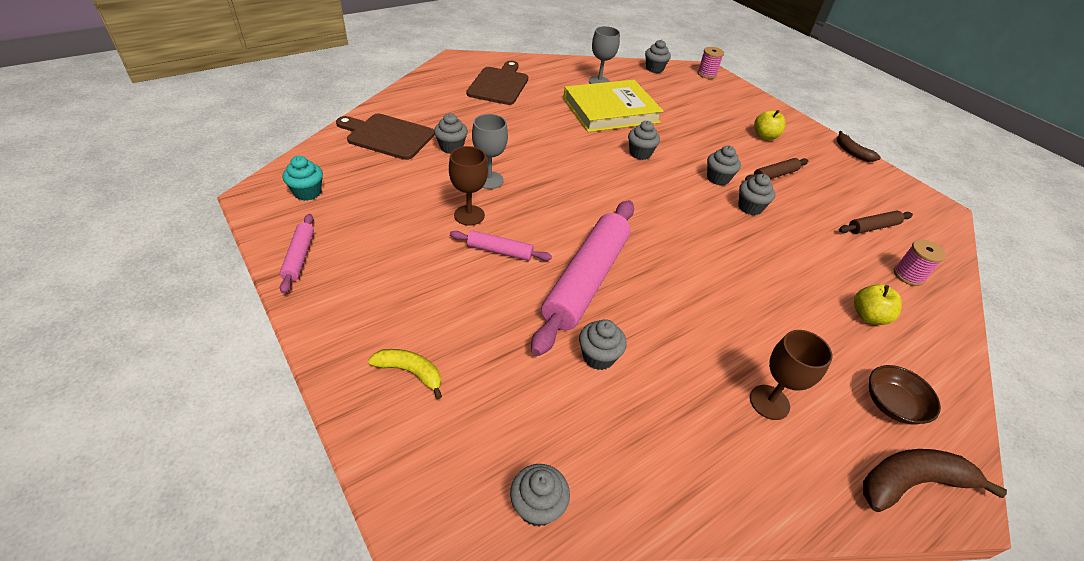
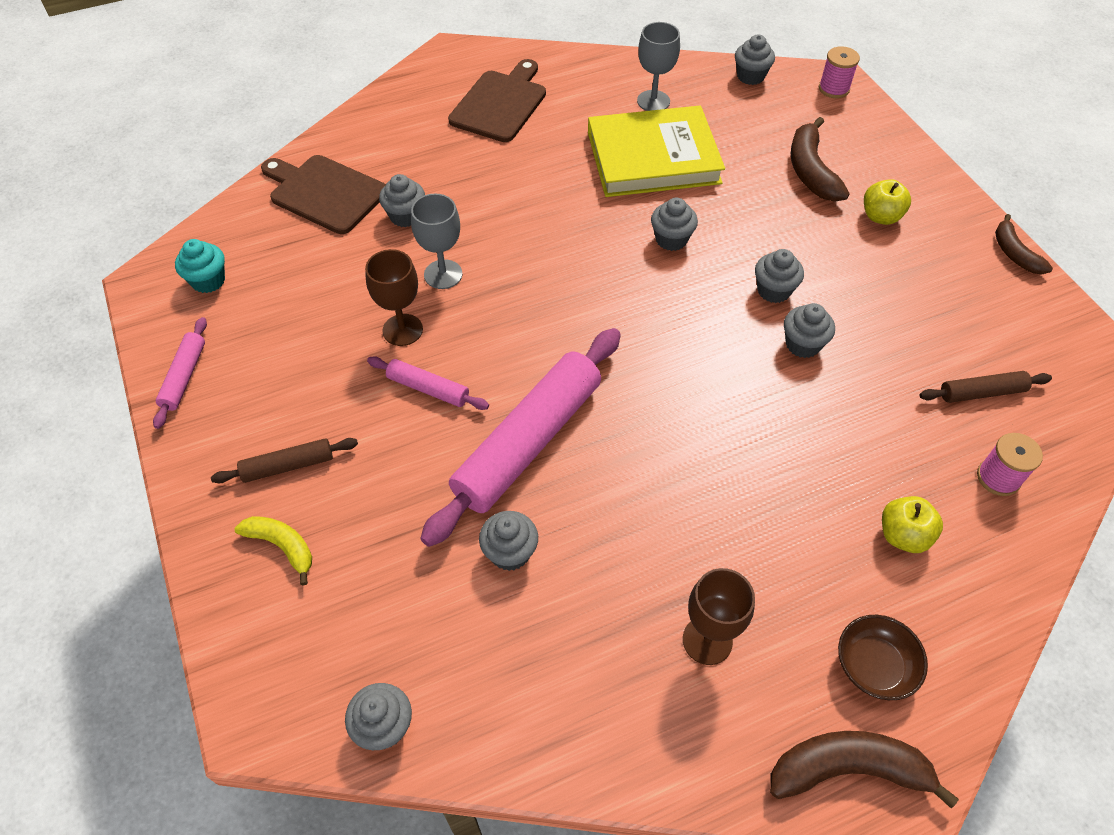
camera: 15 degrees right, 10 degrees up
brown rolling pin [745,158,808,181] -> brown rolling pin moved to [211,438,358,483]
none -> brown banana [791,117,850,202]

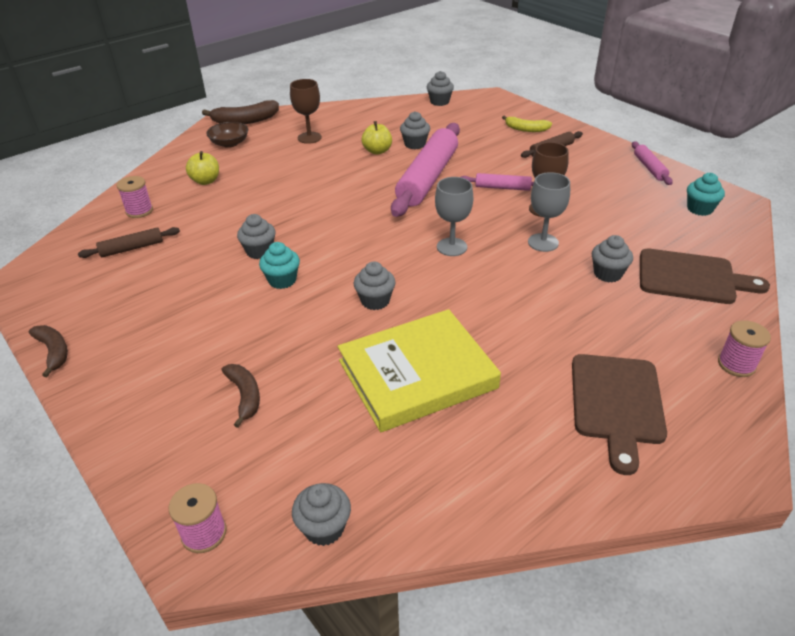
camera: 165 degrees right, 15 degrees down
grey goblet [637,22,680,111] -> grey goblet moved to [435,177,473,256]
grey cupcake [755,249,804,303] -> turquoise cupcake [259,242,300,289]
brown banana [791,117,850,202] -> brown banana [222,364,260,428], size x0.64
yellow apple [864,179,911,225] -> yellow apple moved to [362,121,392,155]
none -> pink spool [718,320,771,377]

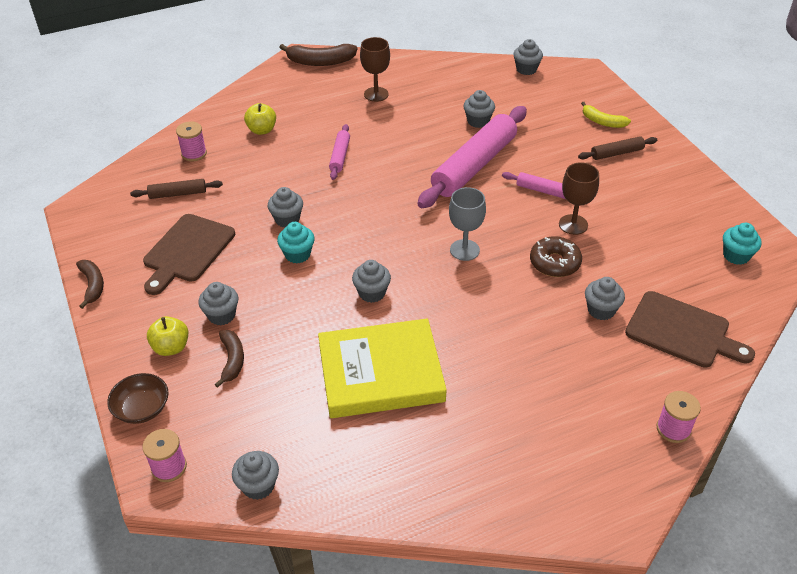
camera: 15 degrees right, 5 degrees up
brown bowl [206,122,248,148] -> brown bowl moved to [107,373,168,424]
yellow apple [362,121,392,155] -> yellow apple moved to [147,316,188,356]
grey goblet [528,172,570,252] -> brown donut [530,236,582,277]
brown cutting board [572,354,667,475] -> brown cutting board moved to [143,214,235,295]
pink rolling pin [632,141,673,185] -> pink rolling pin moved to [329,124,350,180]
none -> grey cupcake [198,282,238,325]

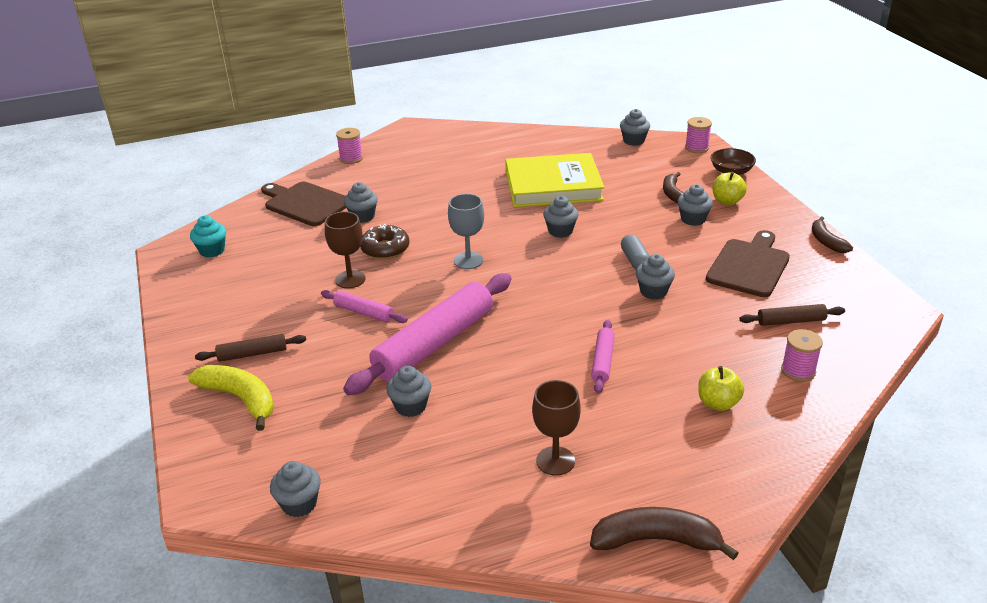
camera: 175 degrees left, 10 degrees down
turquoise cupcake [277,222,315,264] -> grey capsule [621,234,650,270]
yellow banana [581,102,631,128] -> yellow banana [188,365,274,431], size x1.56

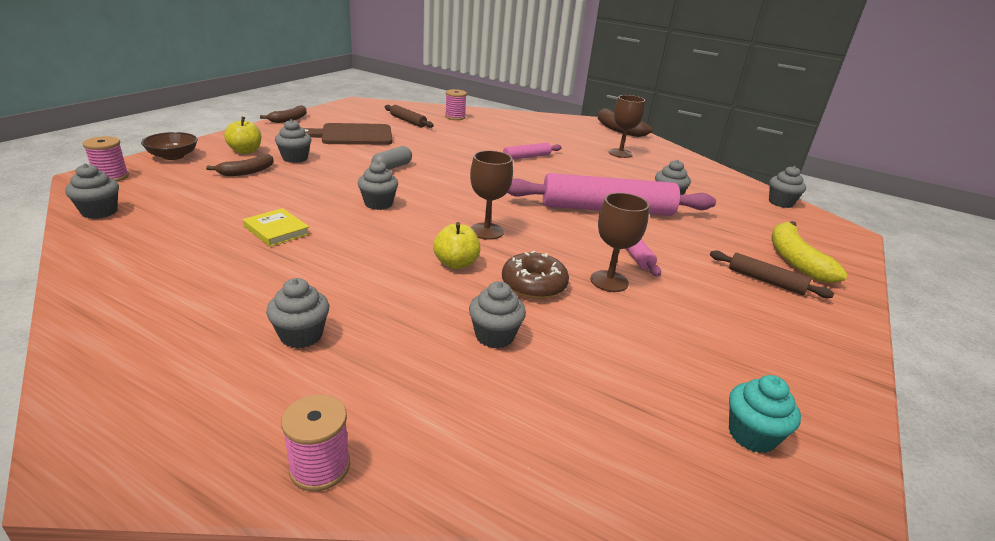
camera: 135 degrees left, 5 degrees down
brown cutting board [261,182,346,226] -> none
grey goblet [448,194,484,269] -> brown goblet [470,150,513,240]
yellow book [506,153,604,207] -> yellow book [243,208,310,247], size x0.43
grey cupcake [636,254,675,299] -> grey cupcake moved to [266,278,329,348]
yellow apple [698,366,744,411] -> yellow apple moved to [433,222,480,269]

